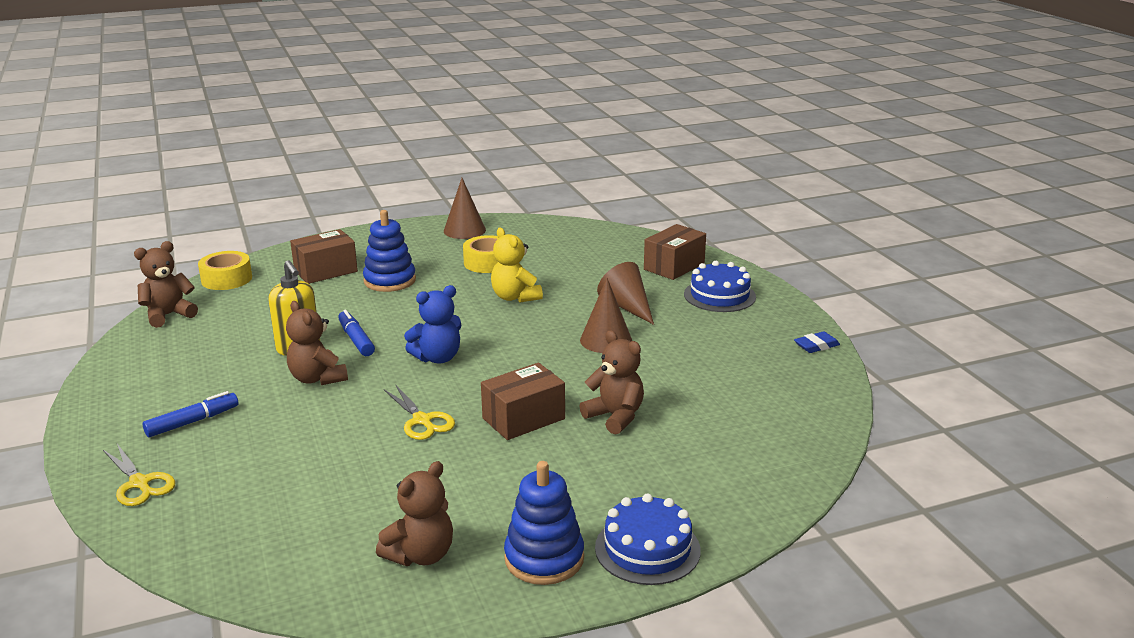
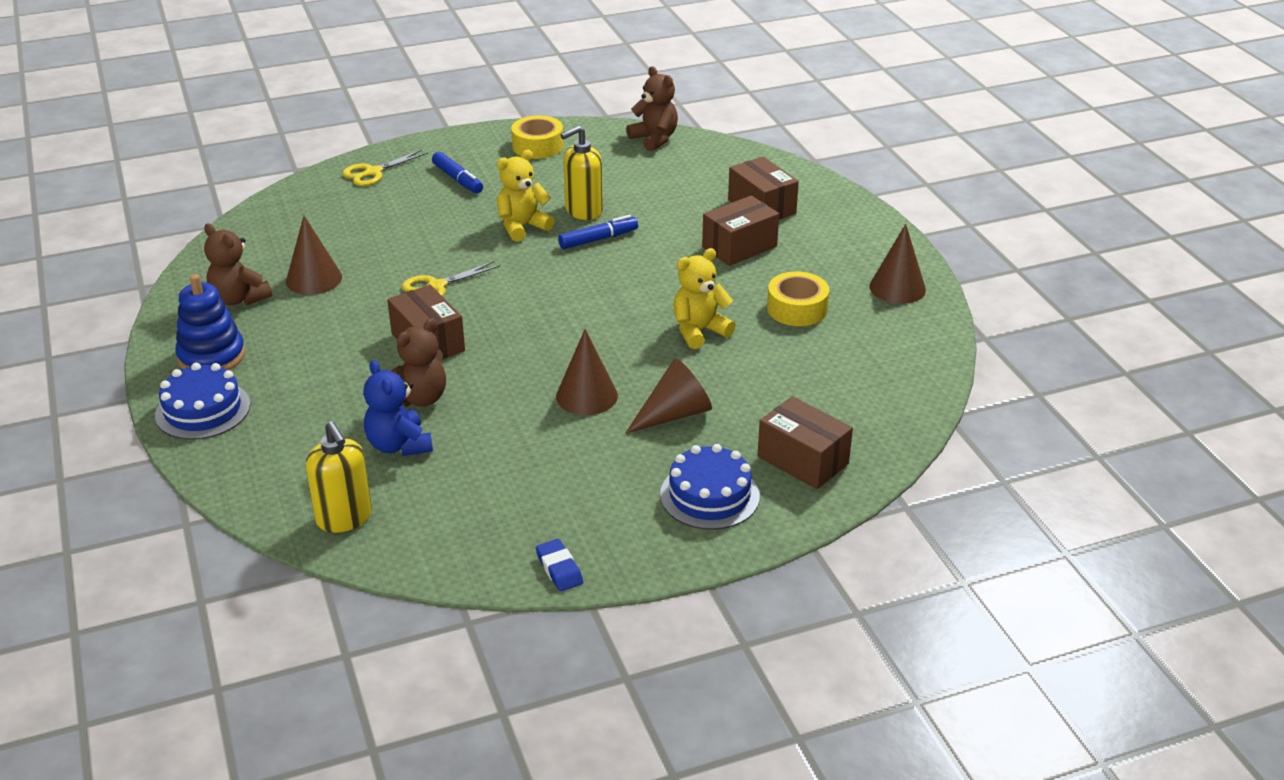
camera: 90 degrees right, 10 degrees up
yellow tape [198,251,252,290] -> yellow tape moved to [511,115,564,159]
brown teddy bear [286,301,348,385] -> yellow teddy bear [497,150,555,242]
blue stacking toy [363,210,416,292] -> brown box [702,195,779,266]
blue teddy bear [404,285,461,364] -> blue teddy bear moved to [363,360,433,456]
none -> brown cone [286,216,342,295]
none -> yellow soap dispenser [306,421,372,533]

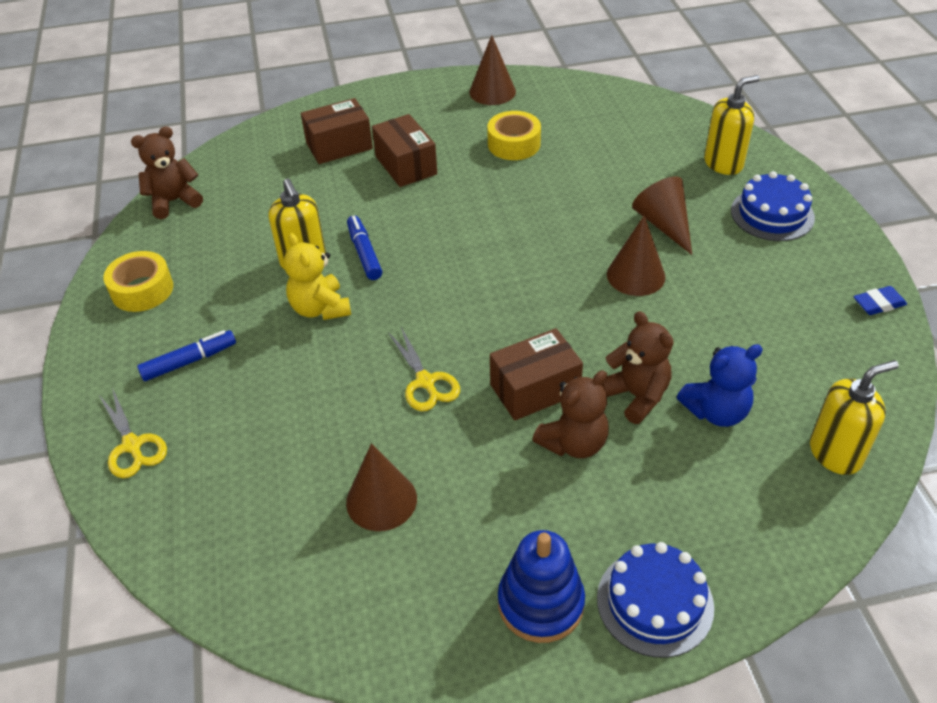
camera: 80 degrees left, 10 degrees up
brown teddy bear [204,223,272,305] -> brown teddy bear moved to [532,370,609,458]
yellow teddy bear [673,248,736,349] -> none
brown box [757,396,853,489] -> yellow soap dispenser [704,75,760,175]

